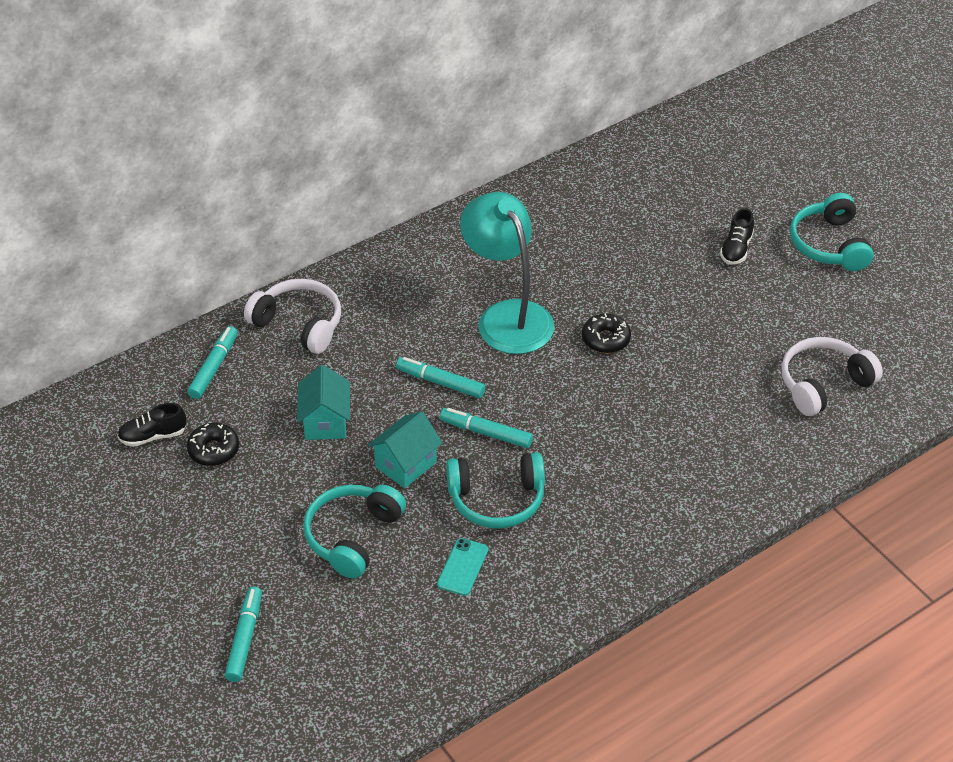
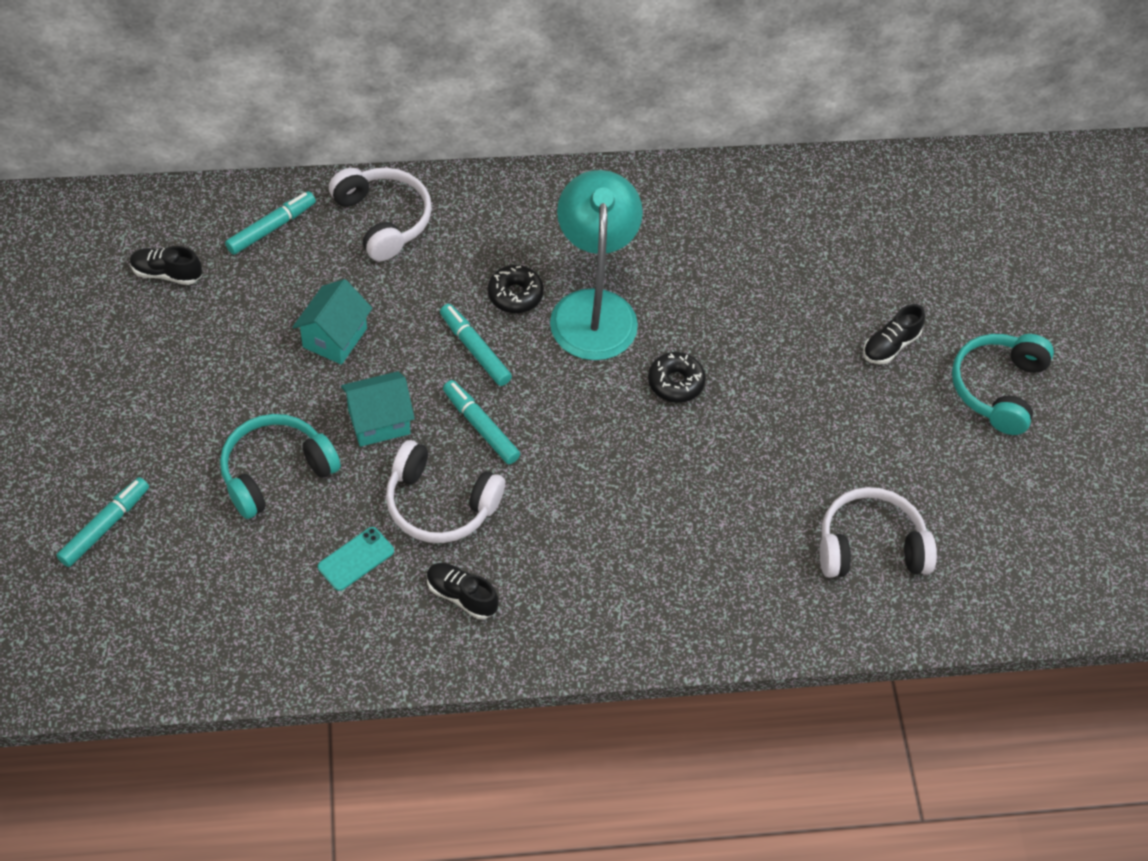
camera: 25 degrees right, 10 degrees up
black donut [187,423,239,466] -> black donut moved to [488,265,544,313]
turquoise headphones [446,452,545,528] -> white headphones [386,440,505,543]
none -> black shoe [427,563,499,619]

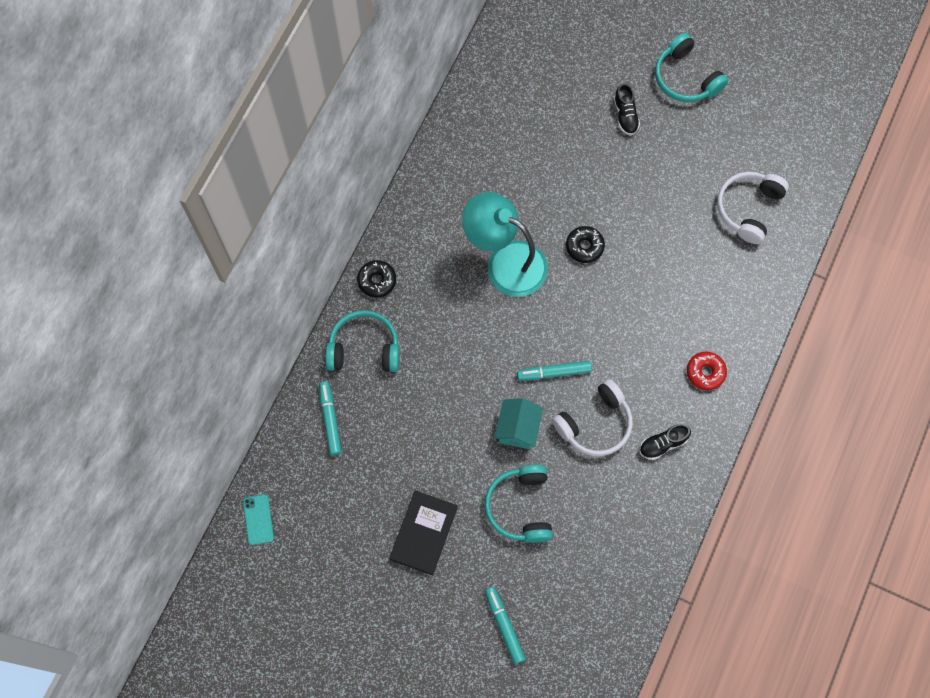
camera: 55 degrees left, 15 degrees up
black shoe [130,246,202,285] -> none
turquoise house [293,279,372,365] -> none
turquoise phone [318,527,394,591] -> turquoise phone moved to [243,495,274,545]
white headphones [329,168,432,261] -> turquoise headphones [326,310,400,372]
turquoise marker [440,304,512,386] -> none
black donut [488,265,544,313] -> black donut moved to [357,260,396,298]
none -> black book [390,490,458,576]
none -> red donut [687,351,727,391]

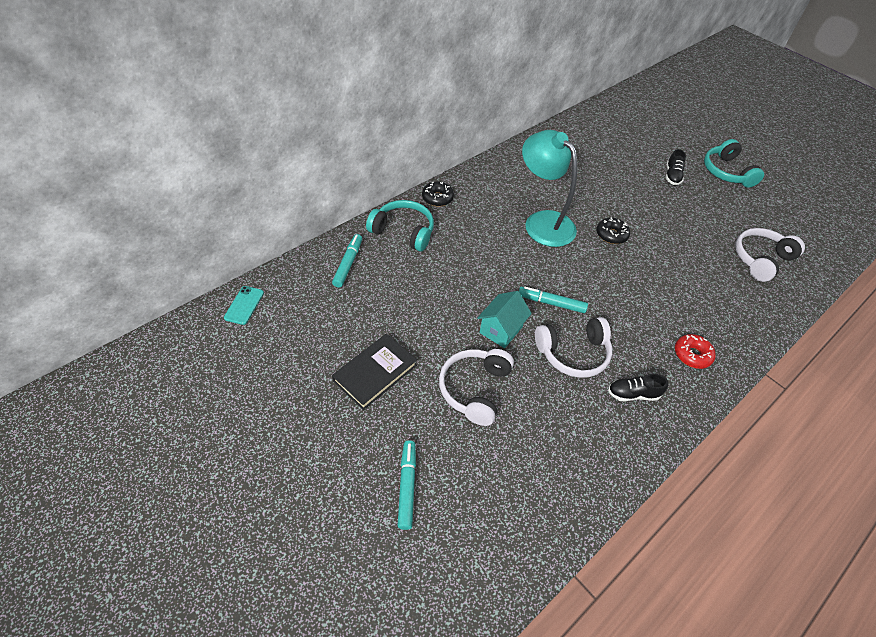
camera: 20 degrees right, 20 degrees down
turquoise headphones [485,465,553,543] -> white headphones [439,349,514,426]

